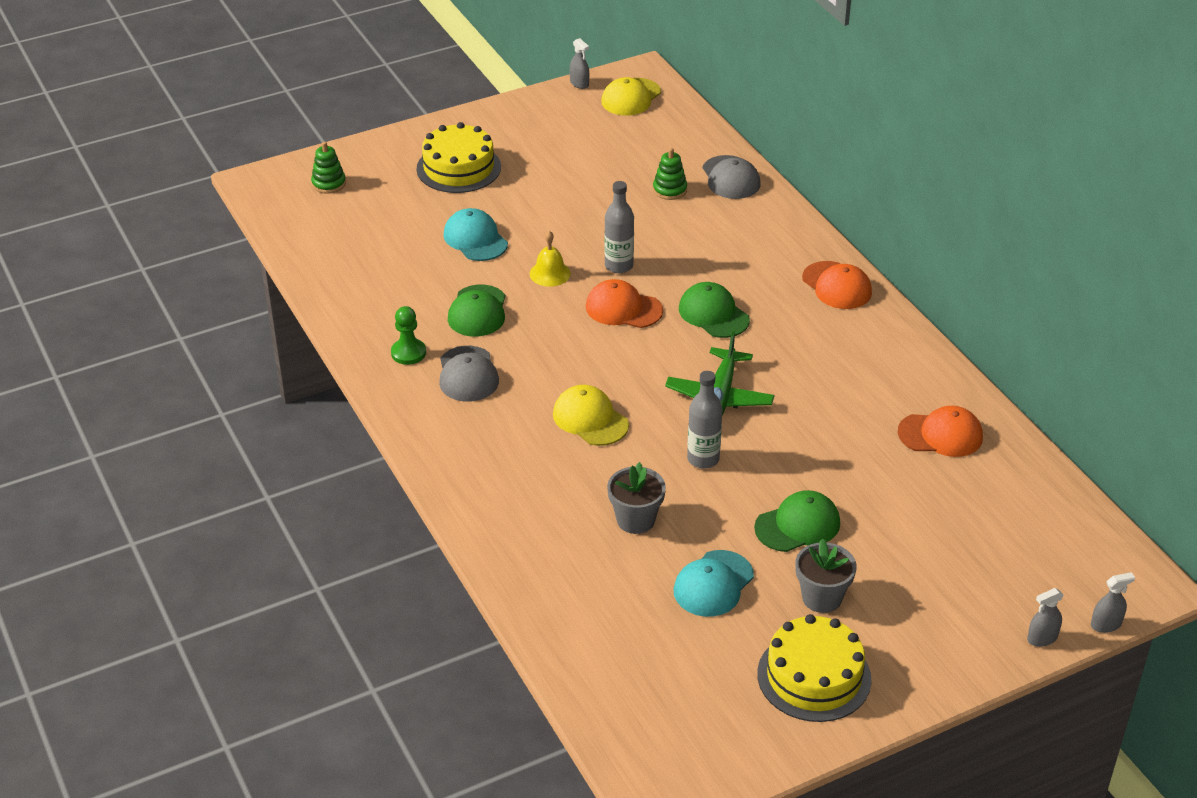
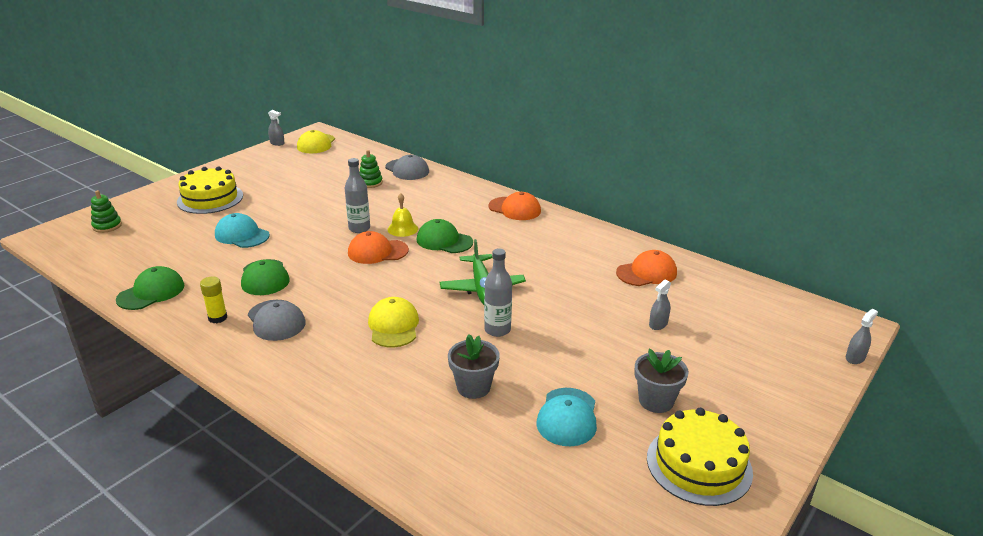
camera: 25 degrees left, 10 degrees down
green pawn [391,306,426,365] -> yellow glue stick [200,276,227,323]
yellow bell [530,231,571,287] -> yellow bell moved to [388,193,418,237]
yellow cap [553,385,629,446] -> yellow cap turned 60 degrees clockwise [368,297,419,347]
green cap [754,490,840,552] -> green cap moved to [116,266,184,310]
grey spray bottle [1027,588,1064,647] -> grey spray bottle moved to [649,280,671,330]

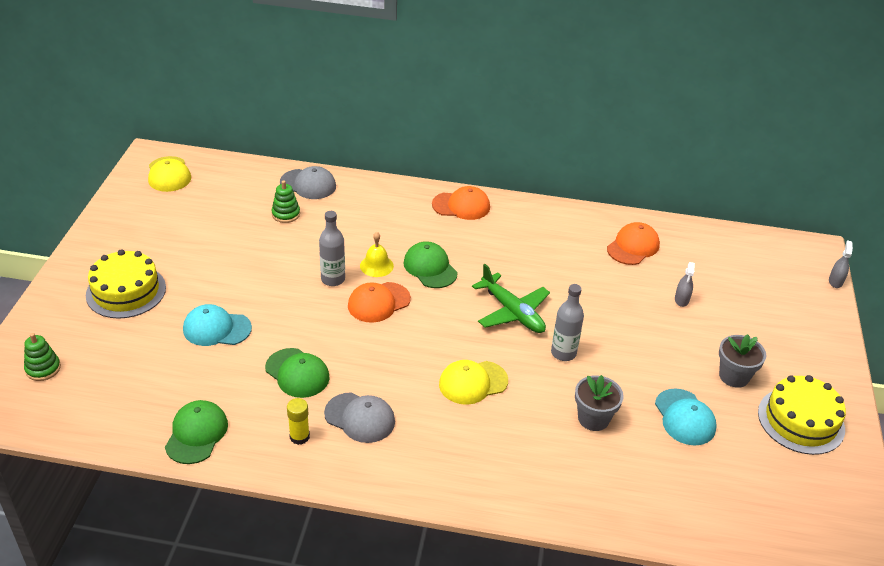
camera: 30 degrees left, 10 degrees up
grey spray bottle [268,110,285,146] -> none
yellow cap [368,297,419,347] -> yellow cap turned 75 degrees counterclockwise [439,360,508,405]
green cap [417,219,473,253] -> green cap turned 60 degrees clockwise [403,241,458,288]

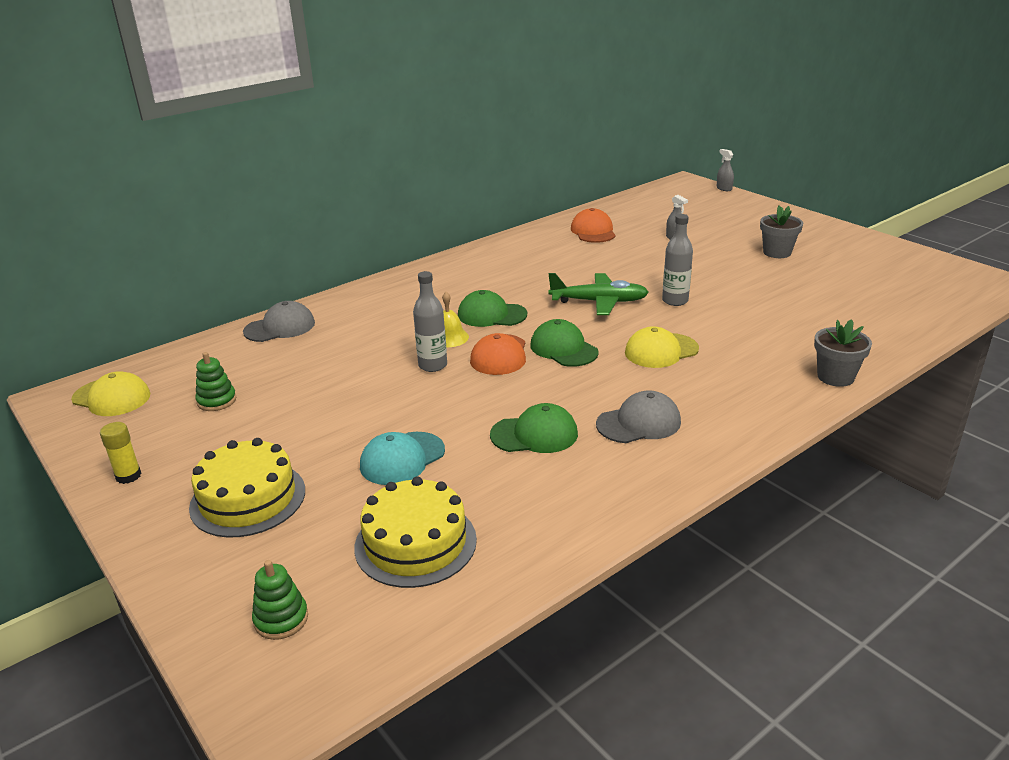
camera: 45 degrees left, 10 degrees down
green cap [165,400,228,464] -> green cap moved to [530,319,599,367]
green stacking toy [271,180,300,223] -> green stacking toy moved to [195,352,236,411]
yellow glue stick [287,398,310,445] -> yellow glue stick moved to [100,422,142,484]
orange cap [432,186,490,220] -> none
yellow cap [439,360,508,405] -> yellow cap turned 45 degrees clockwise [625,326,699,368]
grey flower pot [575,375,624,431] -> grey flower pot moved to [814,319,872,387]
turquoise cap [655,388,717,445] -> none
yellow cake [758,375,846,455] -> yellow cake moved to [354,477,477,588]

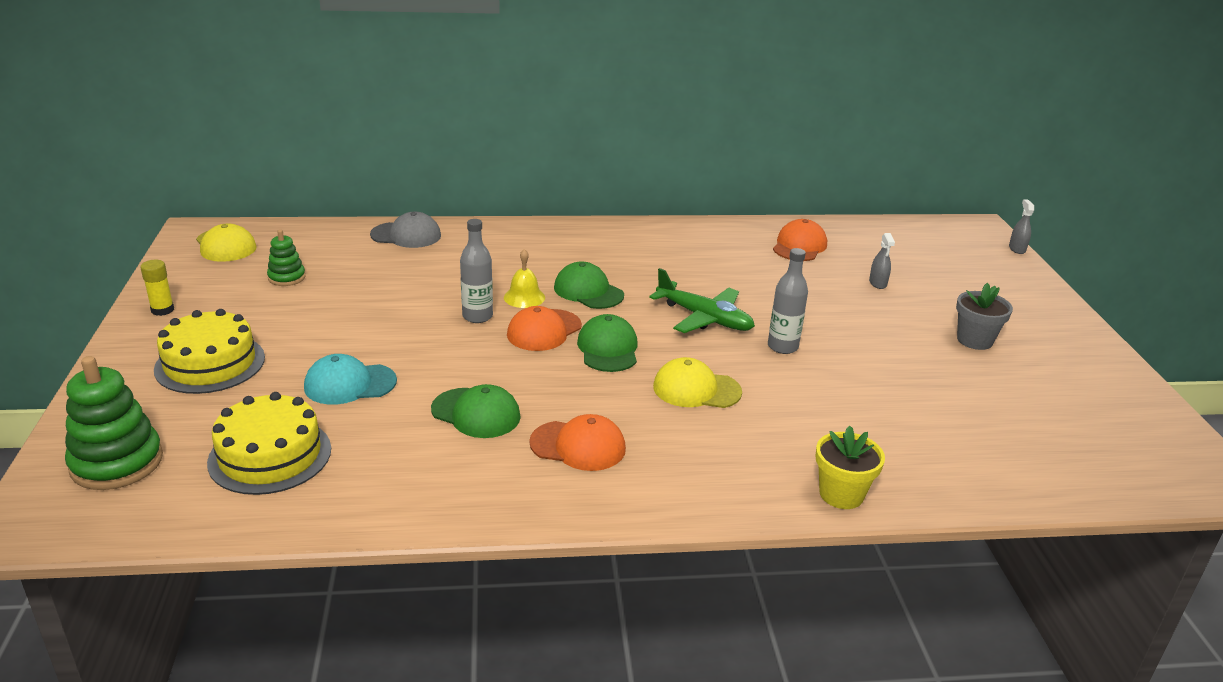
camera: 30 degrees right, 0 degrees up
green stacking toy [252,560,308,640] -> green stacking toy [65,356,163,490], size x1.78
grey cap [596,391,681,443] -> orange cap [529,414,626,471]
grey flower pot [814,319,872,387] -> yellow flower pot [816,425,885,509]

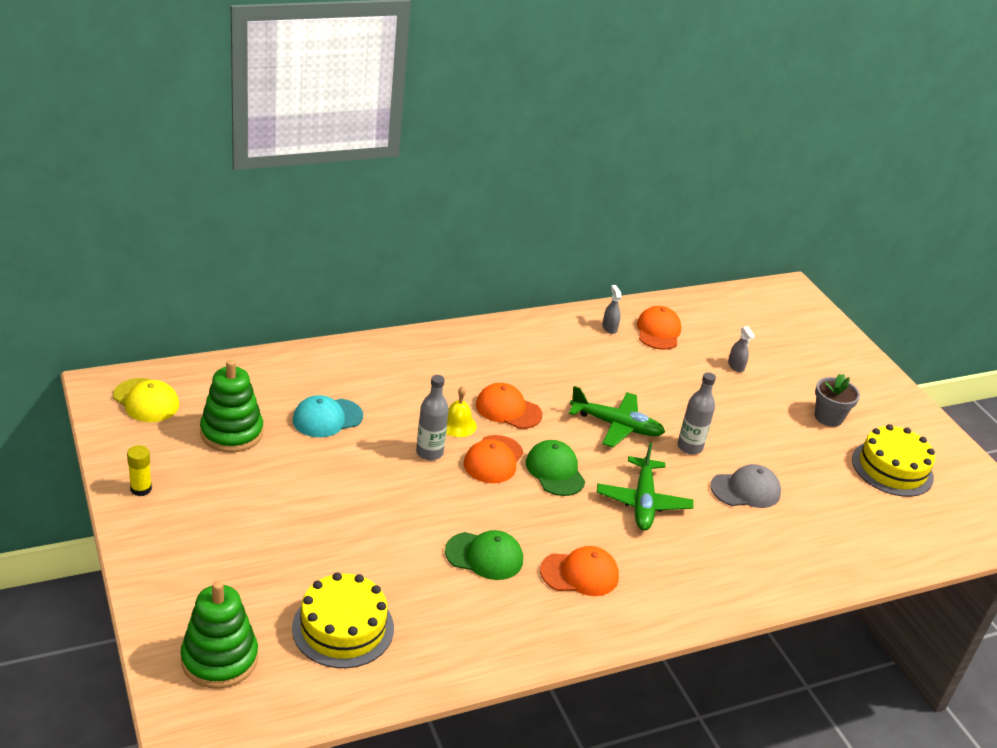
camera: 20 degrees left, 5 degrees up
yellow cake [154,309,265,394] -> yellow cake moved to [852,424,935,497]
green stacking toy [267,230,306,286] -> green stacking toy [200,360,263,452], size x1.78
turquoise cap [304,354,397,405] -> turquoise cap moved to [293,395,363,437]
grey cap [370,212,441,248] -> grey cap moved to [710,464,781,508]
green cap [554,261,624,309] -> orange cap [476,383,542,429]
yellow cap [653,357,742,408] -> green plane [597,442,693,530]
yellow flower pot [816,425,885,509] -> none
grey spray bottle [1009,199,1034,254] -> grey spray bottle moved to [603,285,621,334]

